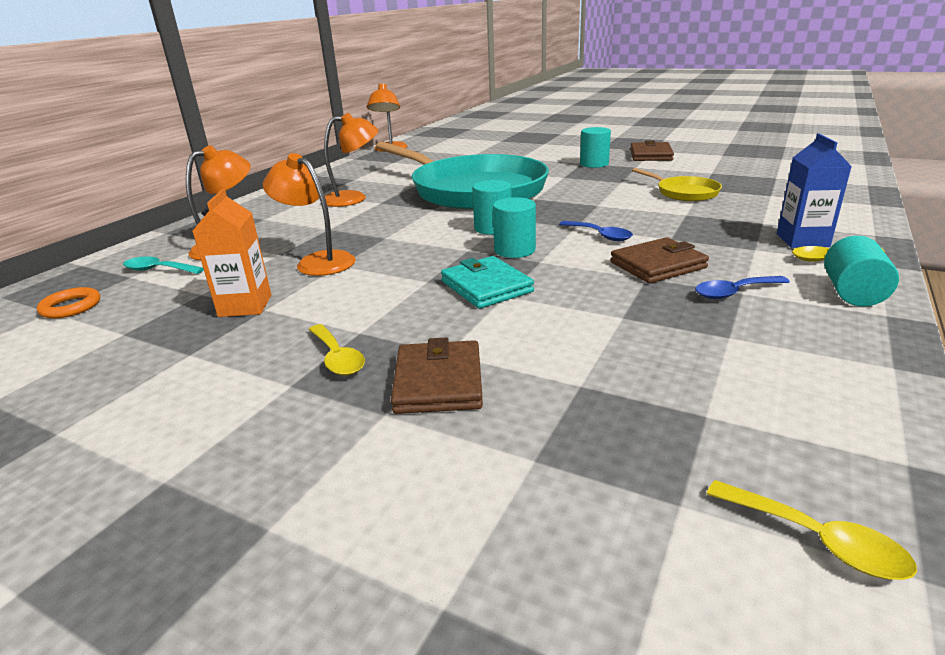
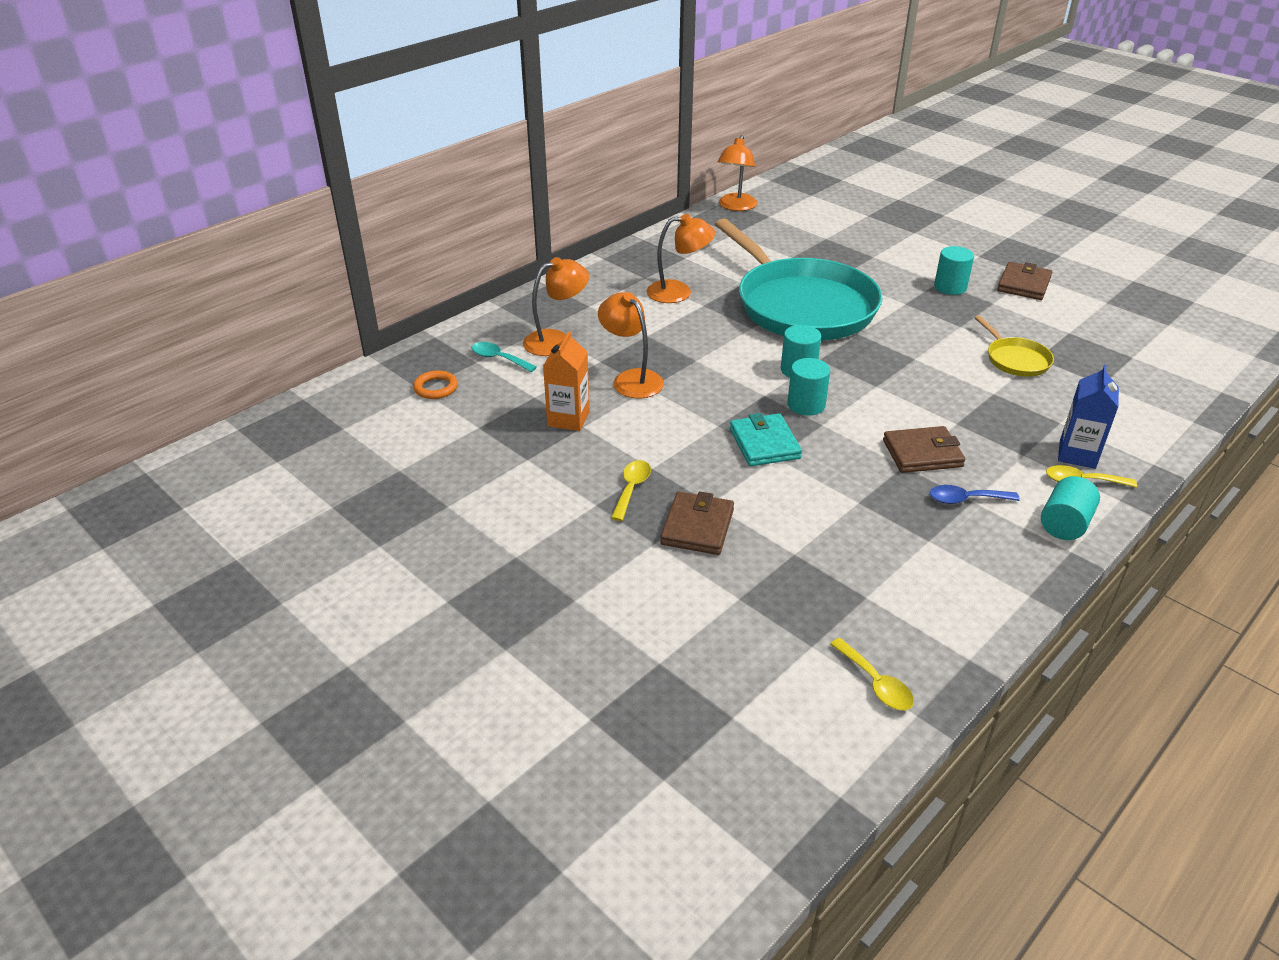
camera: 15 degrees right, 10 degrees up
yellow spoon [309,324,365,375] -> yellow spoon turned 150 degrees counterclockwise [611,460,651,521]
blue spoon [559,221,633,241] -> none

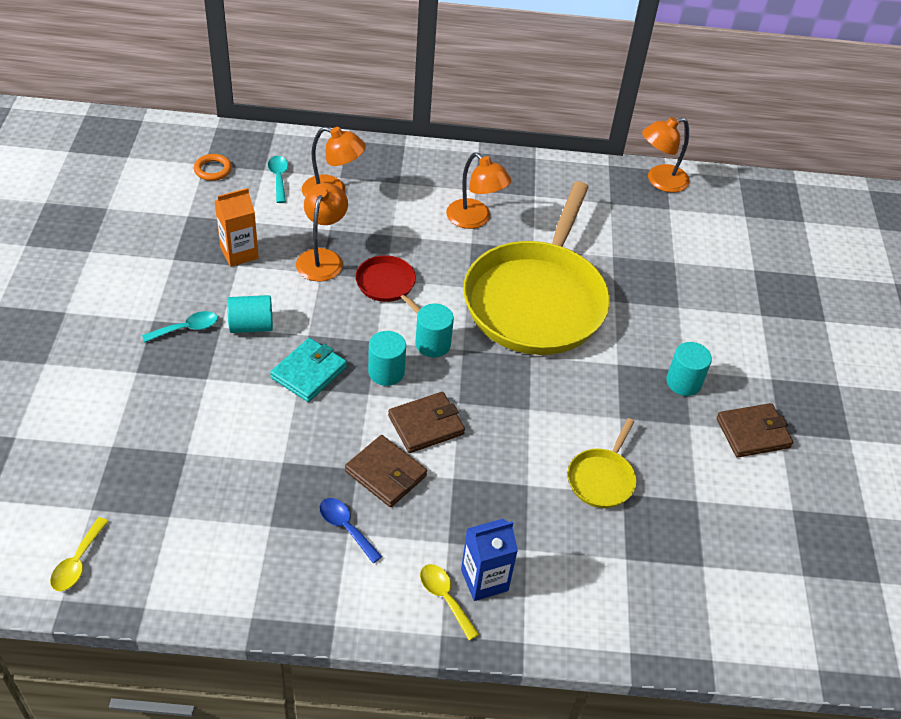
camera: 45 degrees right, 10 degrees up
yellow spoon [611,460,651,521] -> turquoise spoon [142,311,218,343]
brown wallet [660,491,734,555] -> brown wallet moved to [388,392,465,453]
turquoise pan [715,218,883,340] -> yellow pan [463,181,610,355]
turquoise cylinder [1041,476,1100,540] -> turquoise cylinder moved to [227,295,273,333]
none -> red pan [355,255,420,314]

